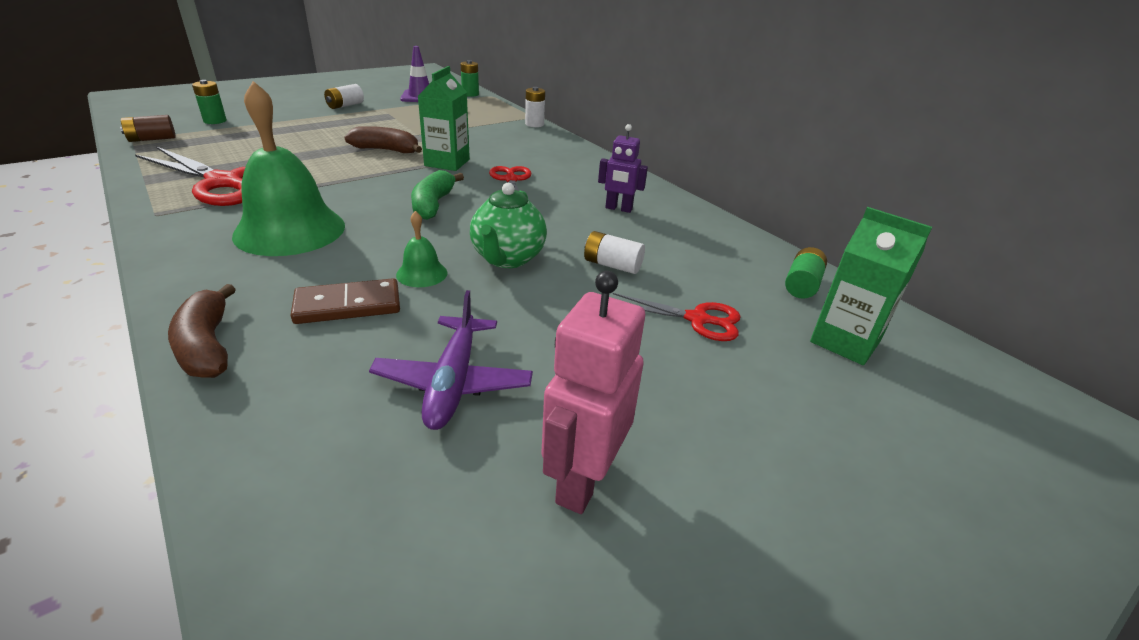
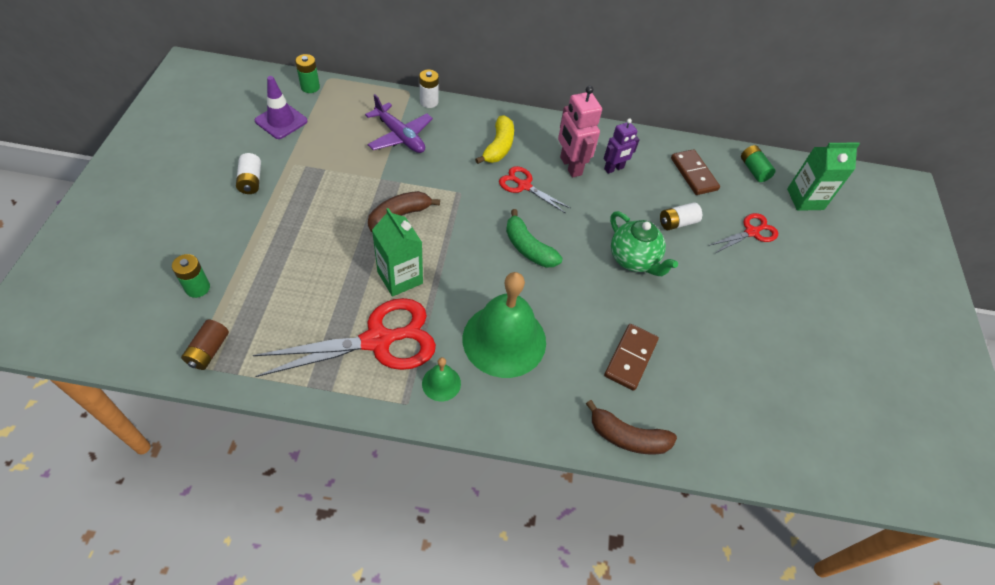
camera: 50 degrees left, 20 degrees up
purple plane [369,290,533,430] -> purple plane moved to [365,94,433,153]
green bell [396,211,447,287] -> green bell moved to [422,357,461,401]
green carton [418,66,470,171] -> green carton moved to [372,208,423,297]
pink robot [541,271,645,514] -> pink robot moved to [558,86,602,177]
none -> yellow banana [475,116,514,164]
none -> brown domino [671,149,720,195]

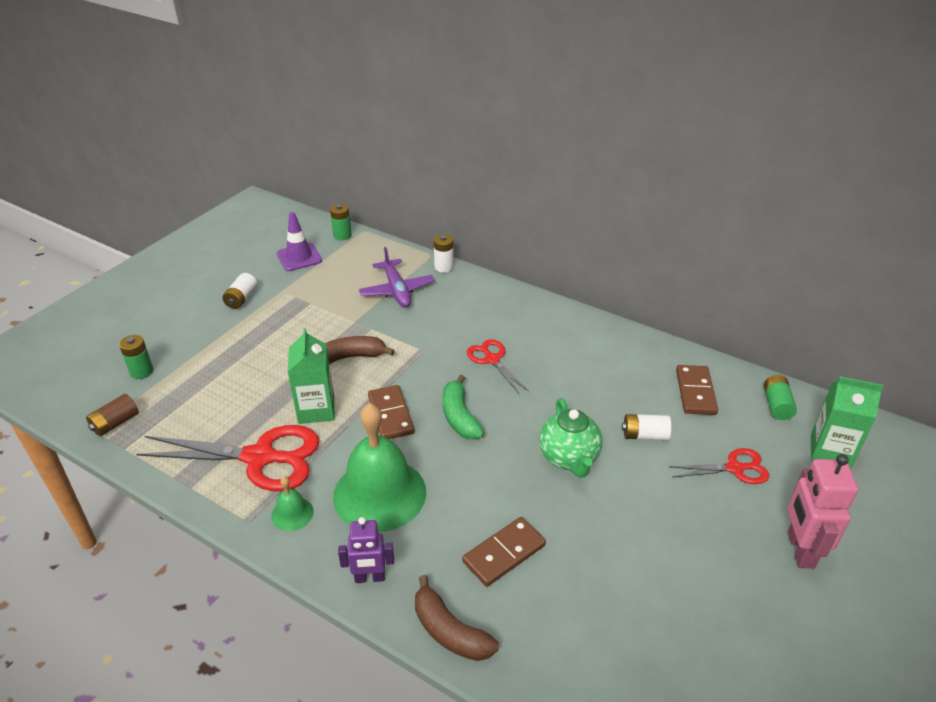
camera: 30 degrees right, 15 degrees down
yellow banana [475,116,514,164] -> none
pink robot [558,86,602,177] -> pink robot moved to [787,454,858,569]
purple robot [604,118,640,174] -> purple robot moved to [338,517,394,583]
none -> brown domino [368,385,415,439]

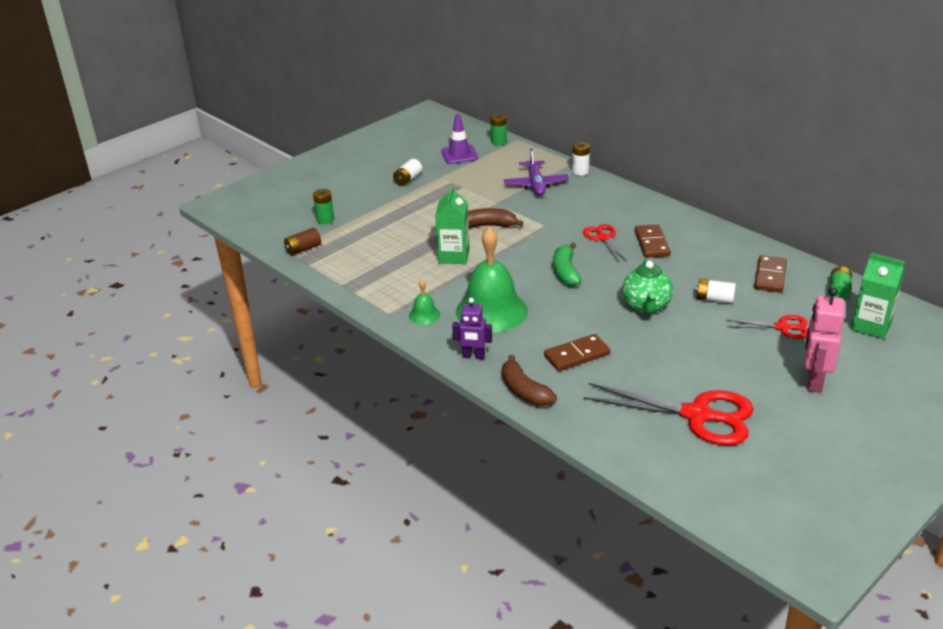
camera: 15 degrees right, 5 degrees down
red scissors [136,425,320,491] -> red scissors moved to [584,383,754,446]
brown domino [368,385,415,439] -> brown domino moved to [635,224,671,258]

